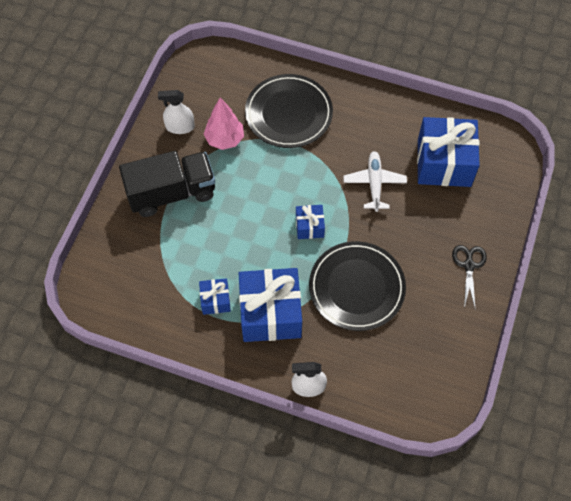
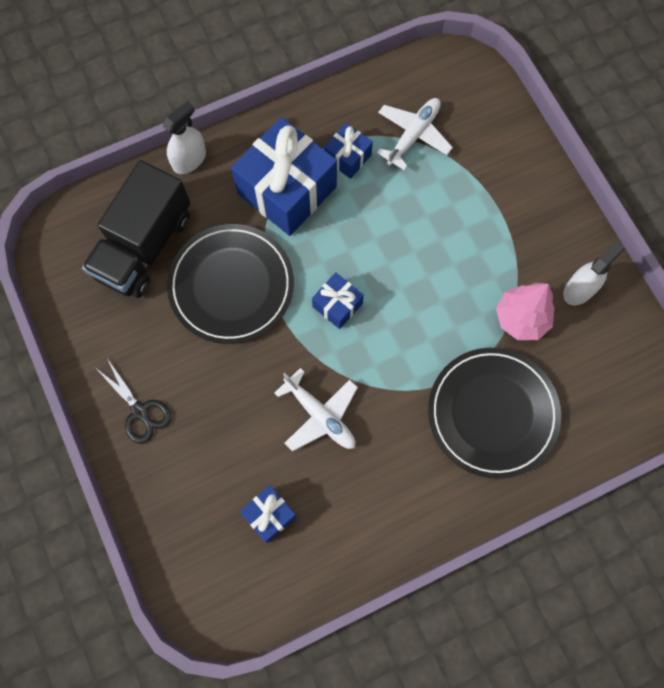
camera: 135 degrees right, 10 degrees up
black truck [119,151,215,217] -> black truck moved to [82,160,190,298]
blue gift [417,117,480,187] -> blue gift [240,485,297,543], size x0.48
none -> white plane [377,98,453,170]

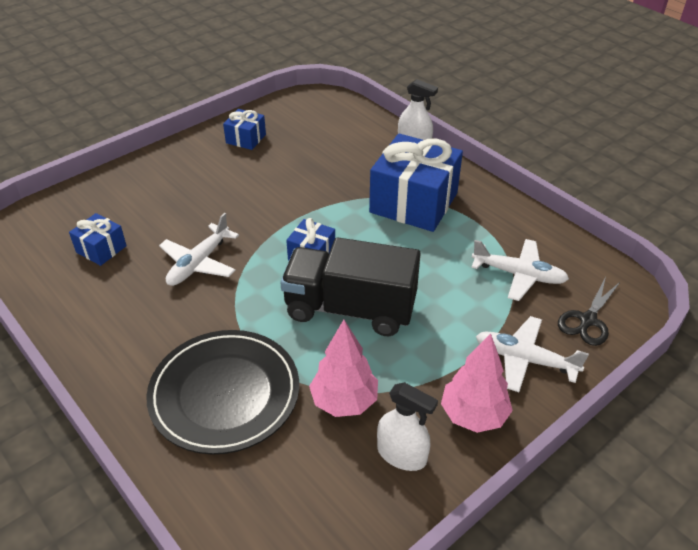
camera: 75 degrees right, 30 degrees down
black truck [82,160,190,298] -> black truck moved to [280,237,421,336]
black scissors [97,360,171,444] -> black scissors moved to [558,277,621,346]
black plate [167,224,294,344] -> none
blue gift [324,123,373,179] -> blue gift moved to [223,109,266,150]
none -> pink tree [441,333,513,433]
none -> white plane [476,316,589,392]

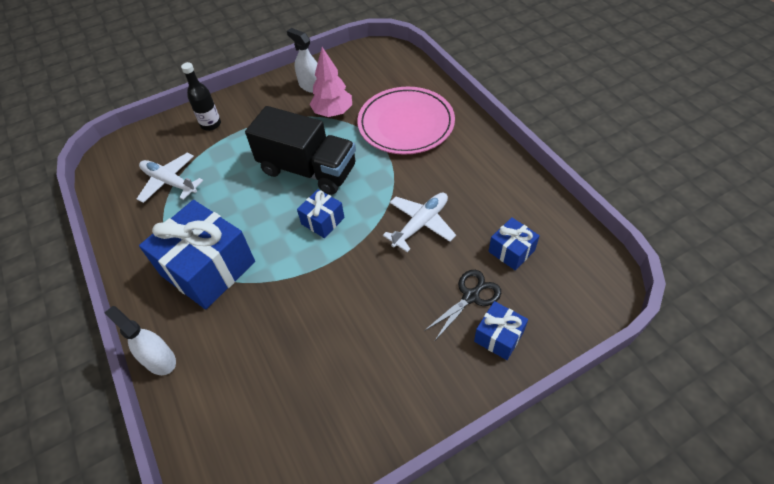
camera: 165 degrees left, 10 degrees up
black plate [146,330,299,455] -> pink plate [357,87,455,155]
blue gift [223,109,266,150] -> blue gift moved to [474,301,528,360]
pink tree [441,333,513,433] -> none
white plane [476,316,589,392] -> black bottle [181,62,221,131]
black scissors [558,277,621,346] -> black scissors moved to [423,270,501,342]

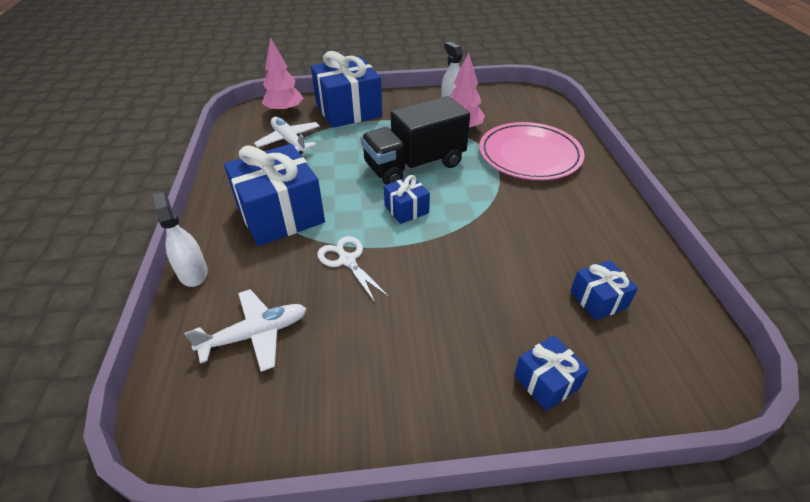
camera: 20 degrees right, 10 degrees down
black bottle [181,62,221,131] -> blue gift [311,51,383,128]
black truck [245,106,356,195] -> black truck turned 105 degrees clockwise [361,96,470,185]
white plane [383,193,456,252] -> white plane moved to [184,289,307,372]
black scissors [423,270,501,342] -> none
none -> pink tree [262,37,303,114]
none -> white scissors [317,236,389,304]

